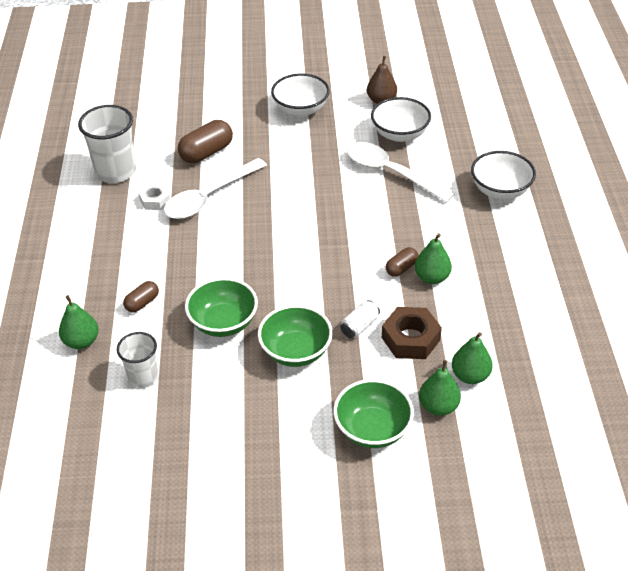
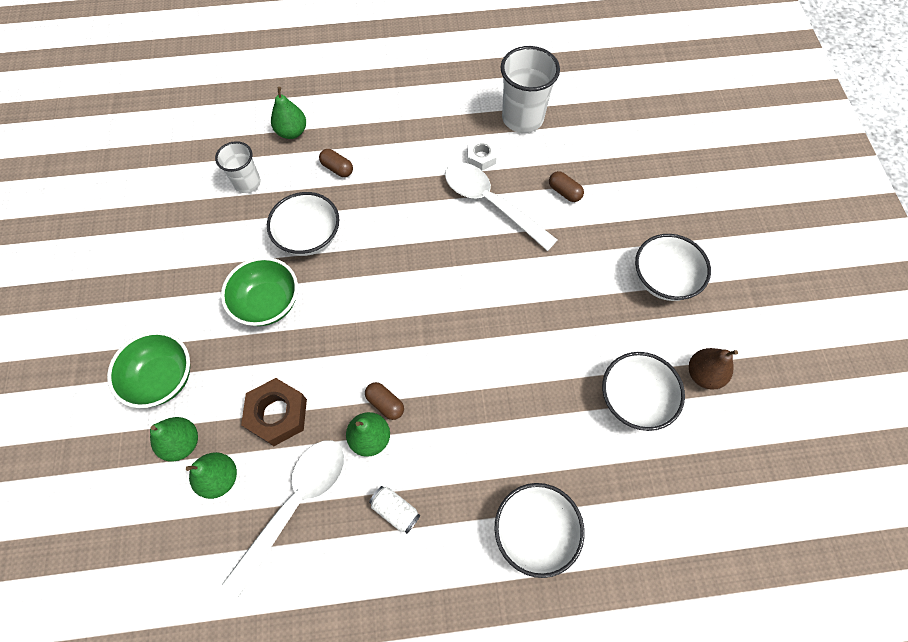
camera: 85 degrees right, 20 degrees up
brown capsule [178,120,233,163] -> brown capsule [549,171,584,202], size x0.57
green bowl [185,278,258,337] -> white bowl [267,192,340,256]
white can [340,300,380,338] -> white can moved to [369,486,420,534]
white spoon [347,142,454,202] -> white spoon moved to [222,440,345,597]

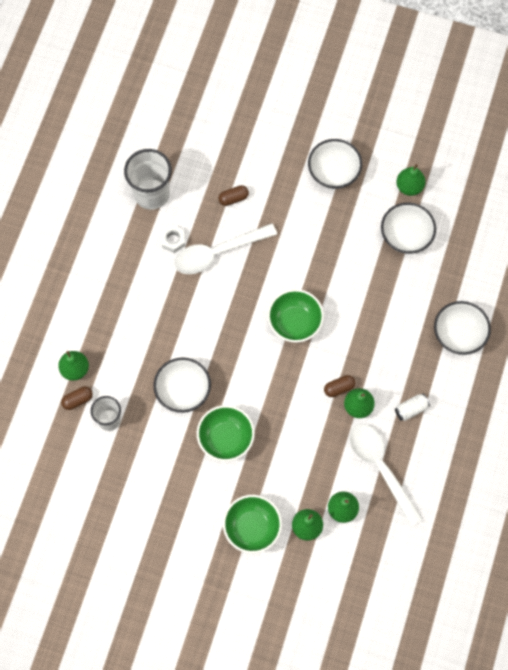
camera: 65 degrees left, 5 degrees up
brown nut [241,378,307,446] -> none
brown capsule [319,149,353,177] -> brown capsule moved to [61,386,93,410]
brown pear [689,348,738,389] -> green pear [396,164,425,196]
none -> green bowl [267,289,324,343]

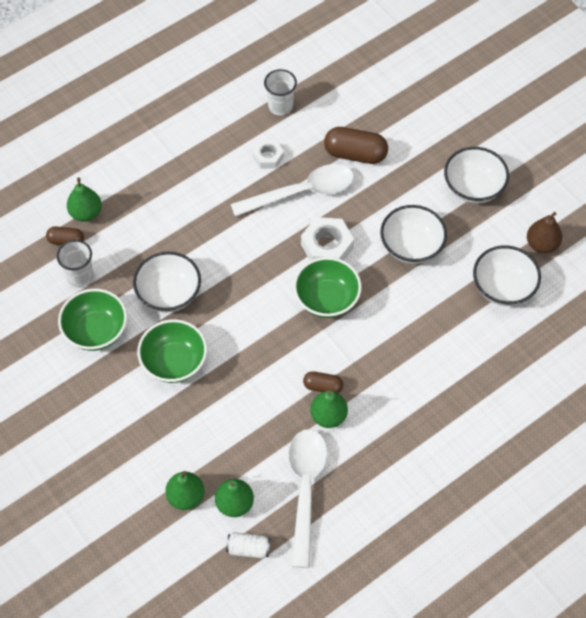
camera: 35 degrees right, 10 degrees down
white cup [124,149,172,210] -> white cup [264,69,297,116], size x0.61
white spoon [174,223,277,274] -> white spoon turned 150 degrees clockwise [231,164,354,217]
brown capsule [219,185,249,206] -> brown capsule [324,127,388,164], size x1.76
green bowl [223,495,282,554] -> green bowl moved to [58,289,127,351]
white can [395,394,430,421] -> white can moved to [226,532,270,559]
green pear [396,164,425,196] -> brown pear [527,212,562,253]
white bowl [434,301,491,355] -> white bowl moved to [380,205,447,264]
none -> white nut [301,217,354,261]

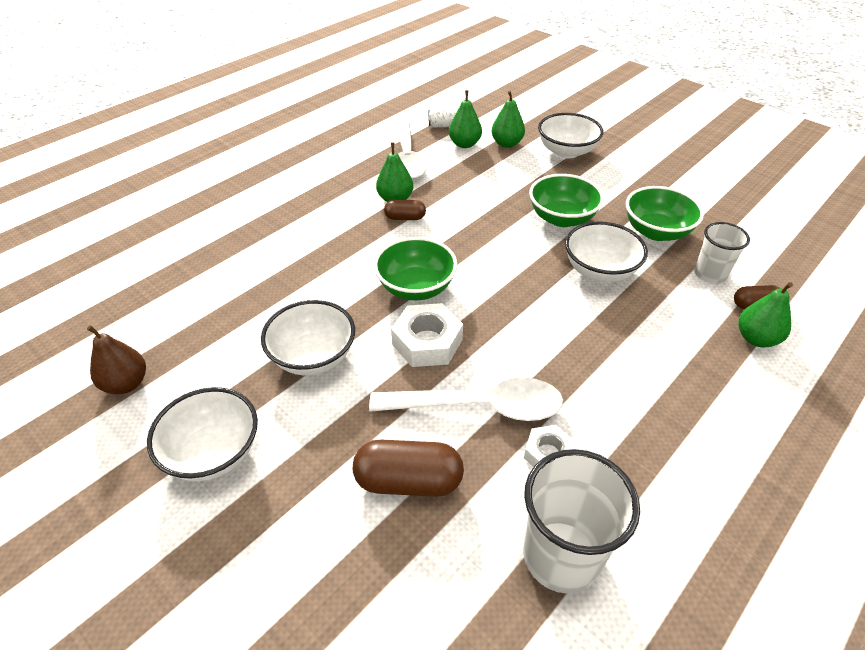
camera: 170 degrees right, 15 degrees down
white spoon [231,164,354,217] -> white spoon turned 150 degrees counterclockwise [369,378,563,421]
white cup [264,69,297,116] -> white cup [523,449,640,594], size x1.64
white bowl [473,246,541,306] -> white bowl moved to [538,113,603,158]

